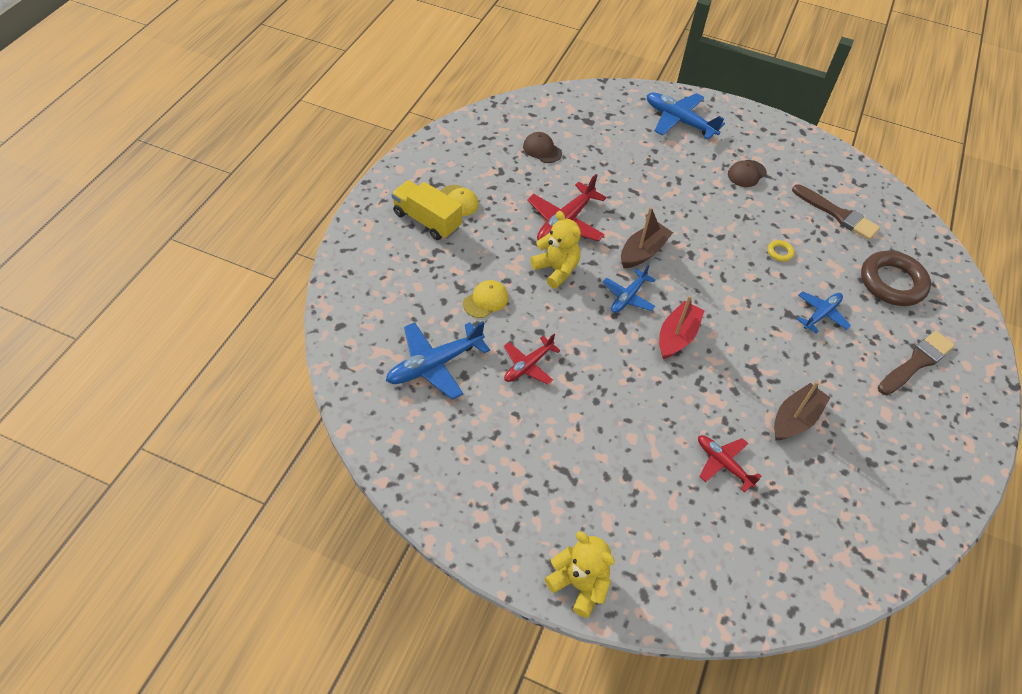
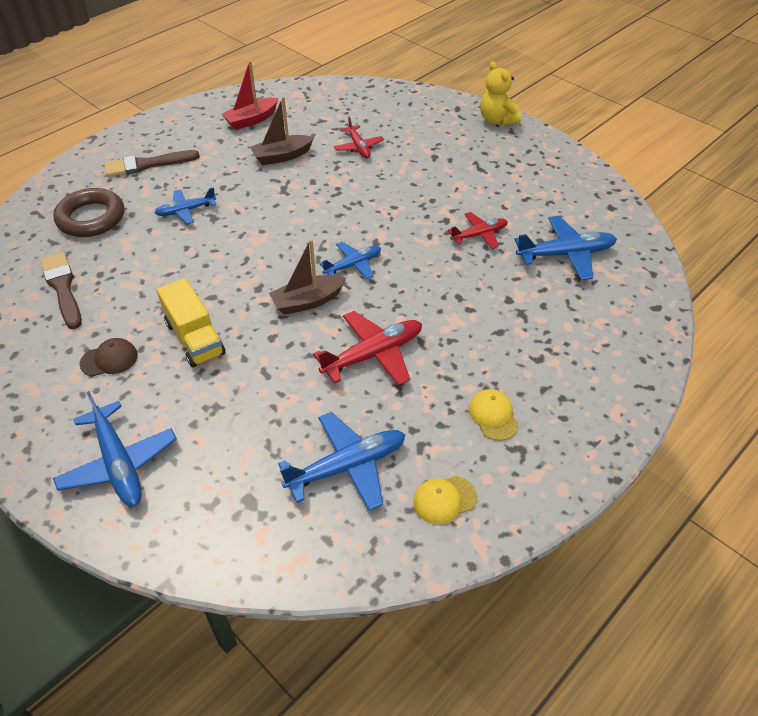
camera: 155 degrees left, 5 degrees down
yellow truck [391,180,462,240] -> yellow truck moved to [157,278,226,367]
yellow cap [463,280,509,318] -> yellow cap moved to [414,476,477,524]
brown cap [523,132,562,163] -> blue plane [278,412,406,511]
yellow teddy bear [530,211,581,289] -> none
red boat [659,295,705,359] -> red boat moved to [221,61,278,130]
yellow ring [768,240,794,261] -> none

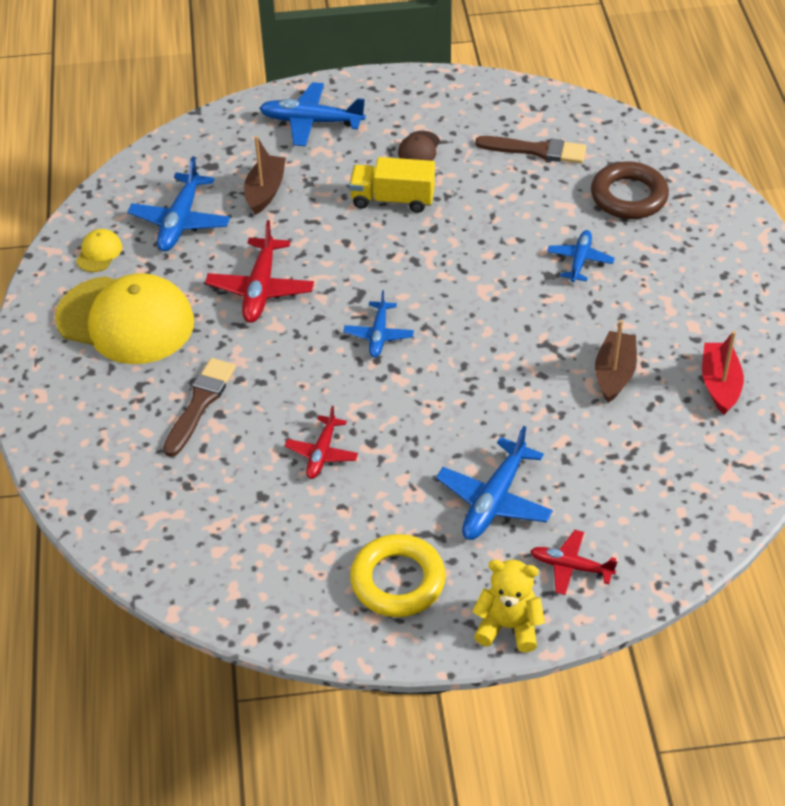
camera: 130 degrees right, 0 degrees up
brown brush [104,150,200,177] -> brown brush moved to [163,358,236,457]
brown boat [269,239,346,315] -> brown boat moved to [244,136,286,215]
red plane [334,117,384,158] -> red plane moved to [530,530,618,595]
yellow cap [469,389,519,441] -> yellow cap [55,273,194,364], size x2.49
blue plane [514,216,617,280] -> blue plane moved to [436,426,553,540]
none -> yellow ring [350,534,446,617]

